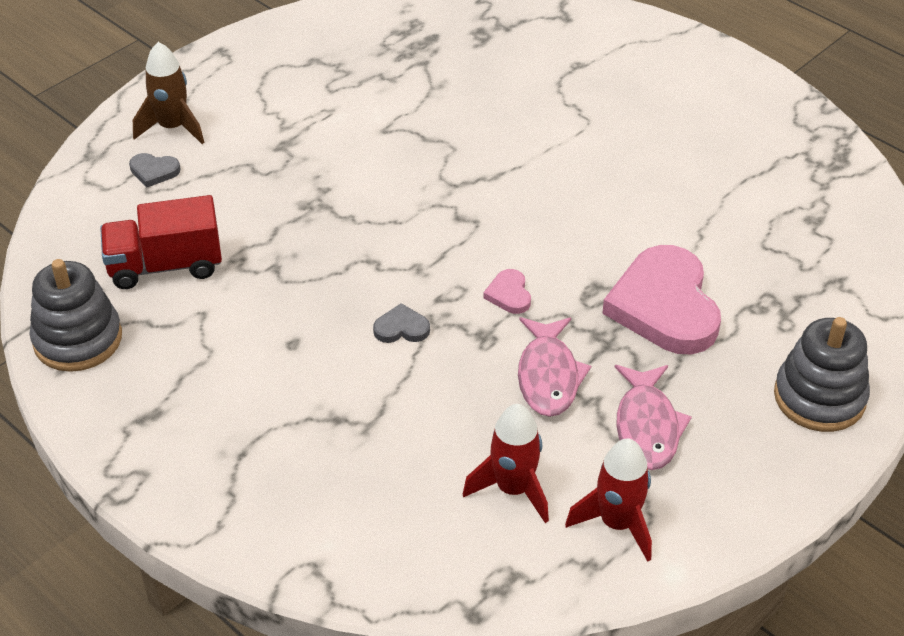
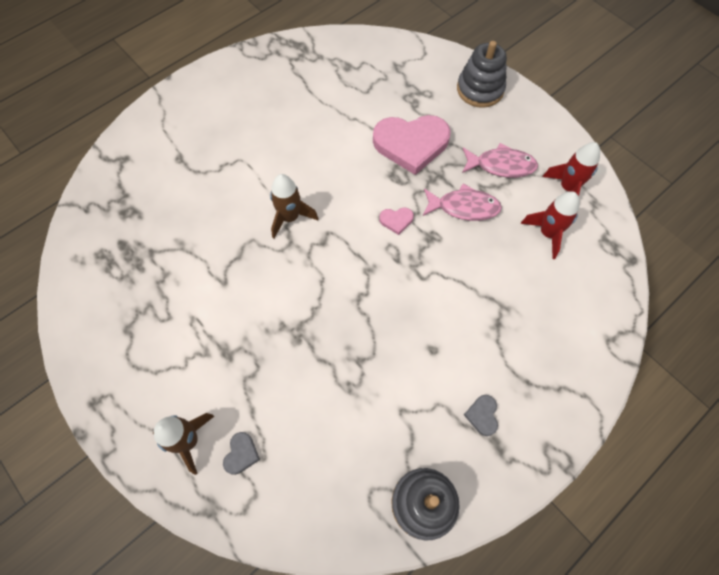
camera: 85 degrees left, 20 degrees up
red truck [100,195,222,289] -> none
grey heart [373,303,430,343] -> grey heart moved to [464,395,498,436]
none -> brown rocket [270,174,318,238]

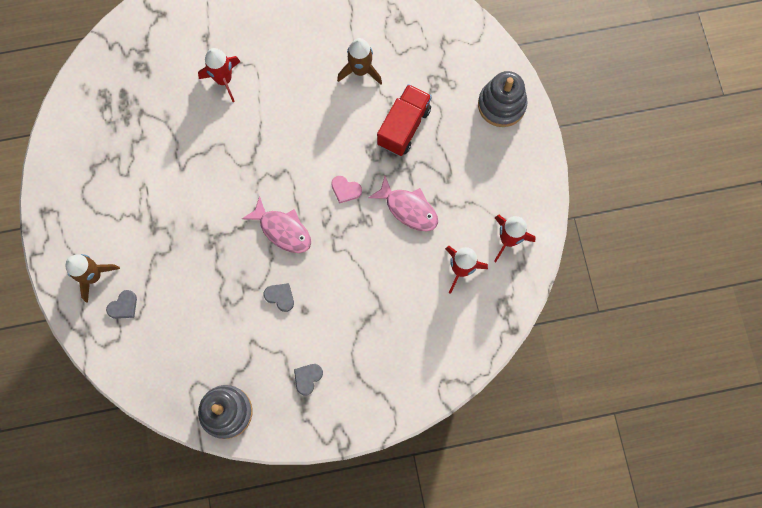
camera: 30 degrees right, 10 degrees up
brown rocket [270,174,318,238] -> brown rocket moved to [337,38,382,85]
pink heart [373,115,451,175] -> red truck [377,84,432,156]
pink fish [462,143,538,178] -> pink fish moved to [242,196,311,253]
none -> red rocket [198,48,240,102]
none -> grey heart [264,283,294,312]

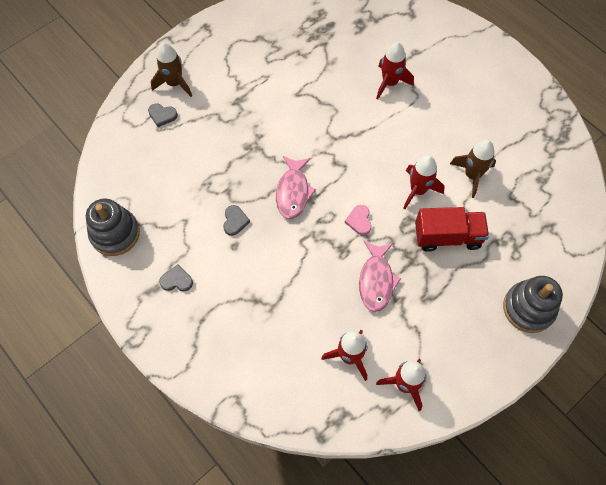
camera: 60 degrees right, 10 degrees down
none -> red rocket [403,155,445,209]

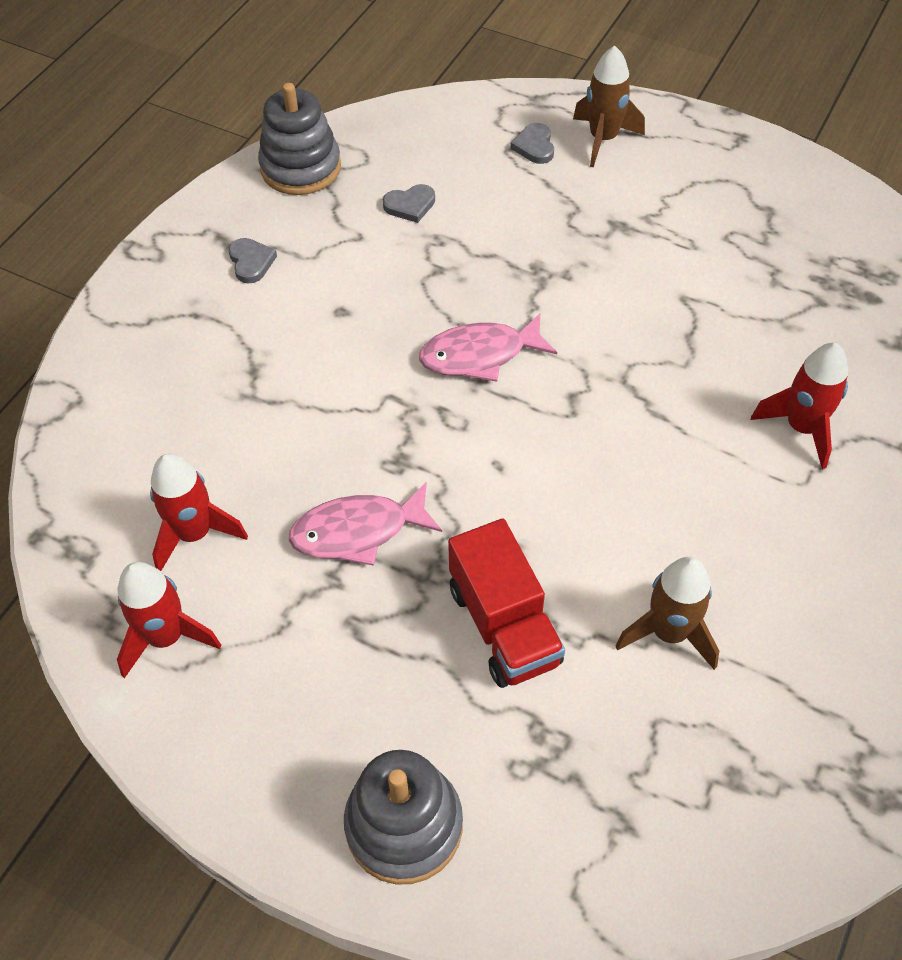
camera: 70 degrees right, 10 degrees down
grey heart [223,205,250,236] -> grey heart moved to [383,184,435,223]
pink heart [345,205,372,235] -> none
red rocket [403,155,445,209] -> none

